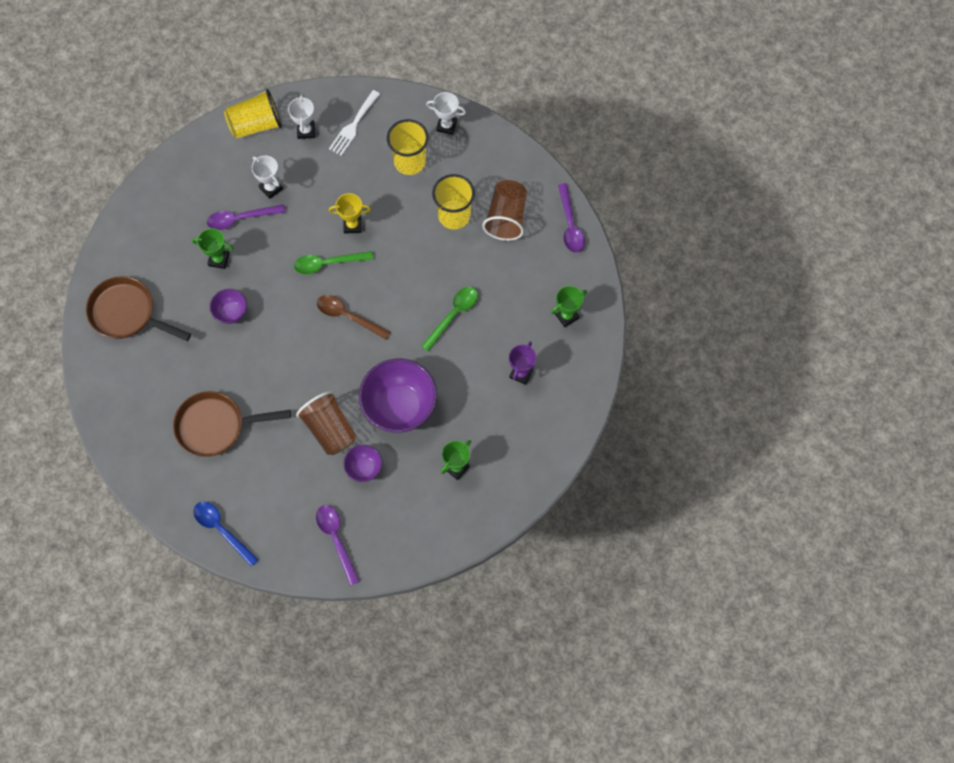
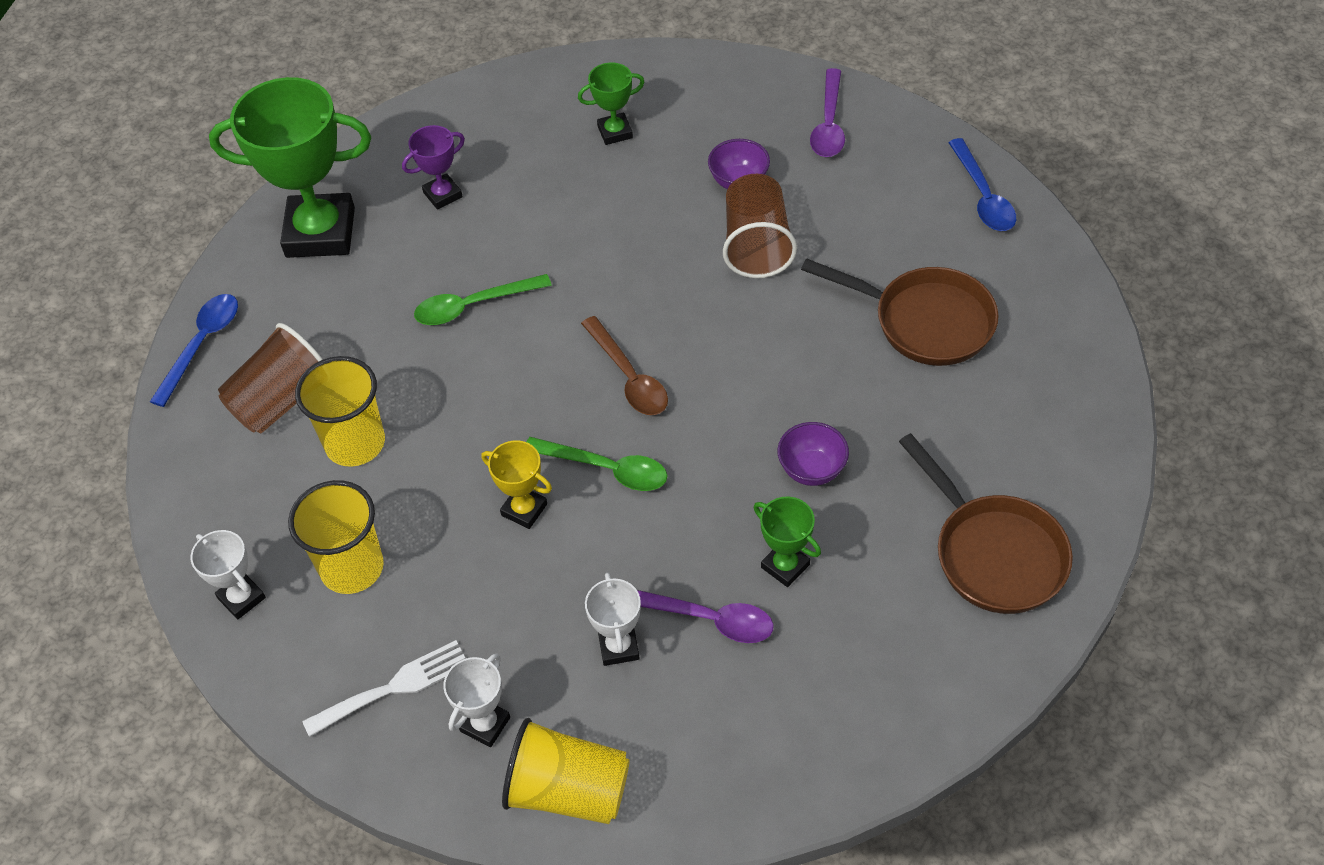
camera: 145 degrees left, 15 degrees down
purple bowl [359,359,437,433] -> none
green trophy [551,286,587,327] -> green trophy [209,77,371,258], size x2.15
purple spoon [558,183,585,253] -> blue spoon [150,294,238,407]

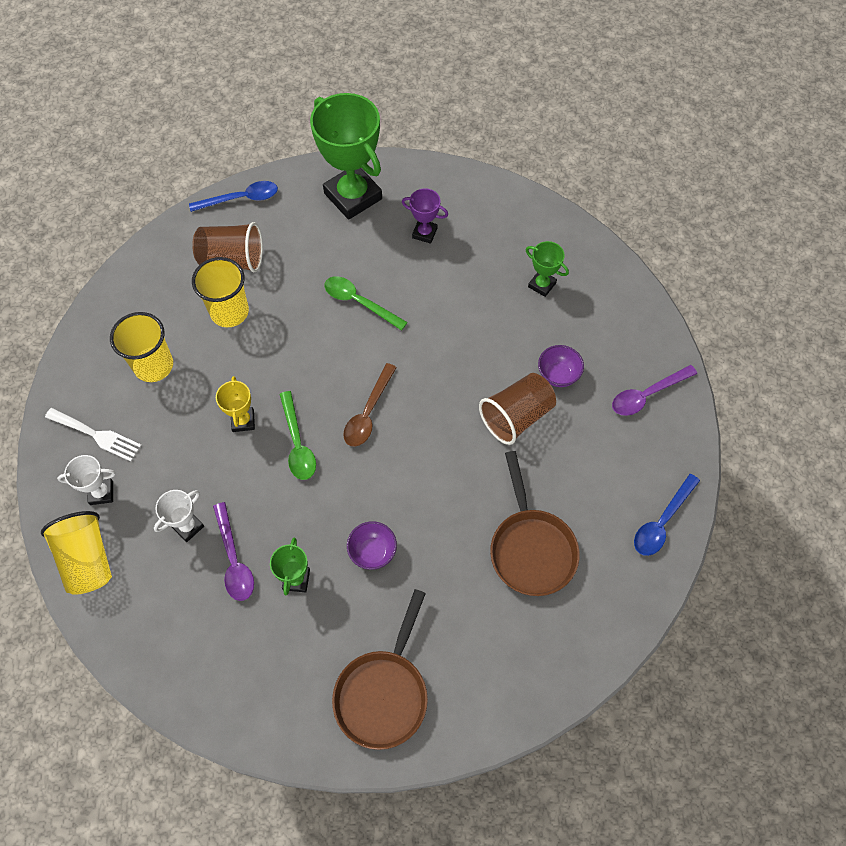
camera: 50 degrees right, 10 degrees up
white trophy [190,530,266,619] -> none

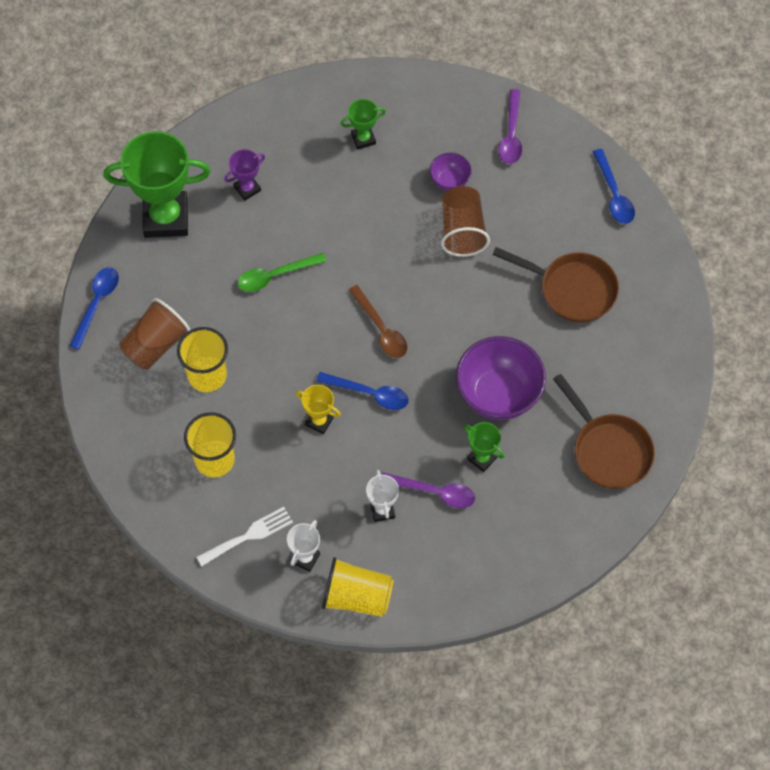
camera: 55 degrees left, 0 degrees up
green spoon [279,391,316,480] -> blue spoon [316,372,409,410]
purple bowl [347,521,397,570] -> purple bowl [456,336,546,420], size x2.02

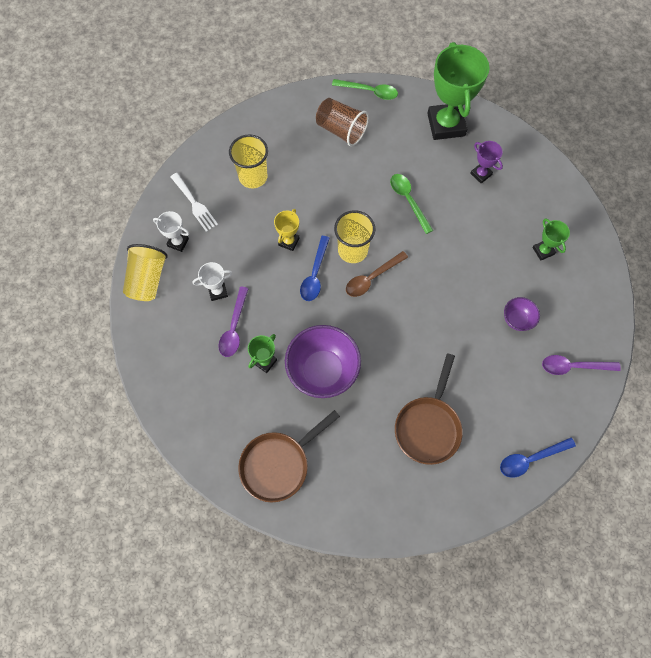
camera: 85 degrees right, 5 degrees up
blue spoon [69,267,119,350] -> green spoon [332,79,398,100]
yellow cup [177,327,228,392] -> yellow cup moved to [334,210,375,263]
brown cup [441,186,490,257] -> none

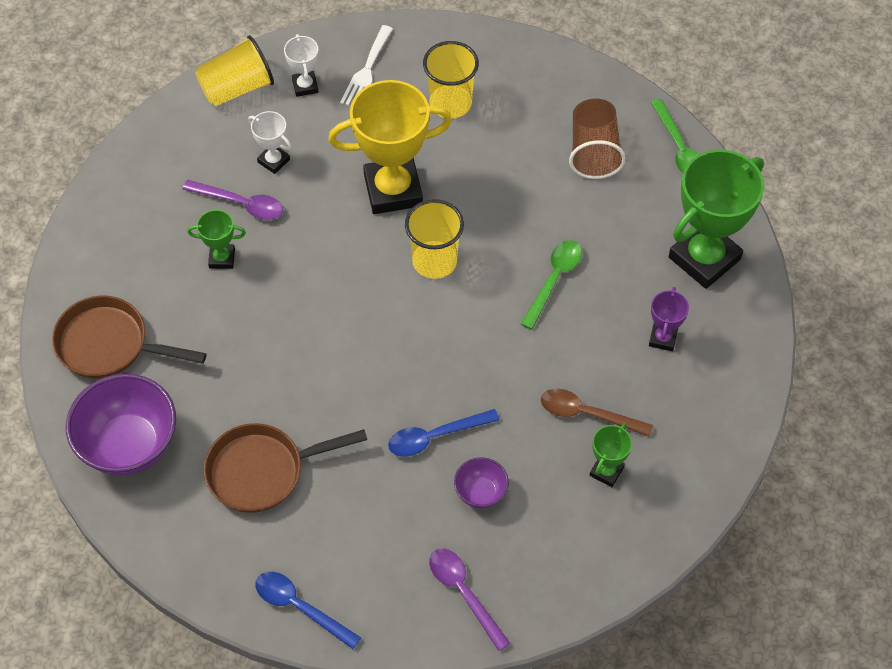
camera: 55 degrees right, 10 degrees down
purple spoon [218,287,249,357] -> purple spoon turned 135 degrees counterclockwise [183,180,283,220]
yellow trophy [274,209,299,251] -> yellow trophy [328,80,452,214], size x2.15
purple bowl [285,325,361,398] -> purple bowl moved to [66,374,176,476]
blue spoon [300,236,330,301] -> blue spoon moved to [388,409,499,457]
brown spoon [346,251,408,297] -> brown spoon moved to [541,389,653,437]

